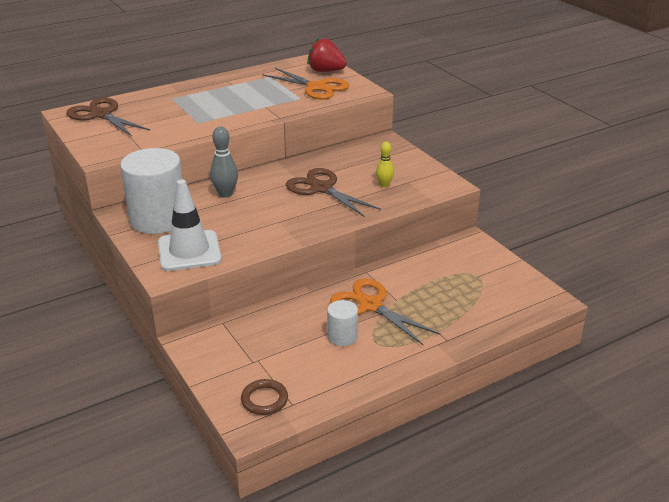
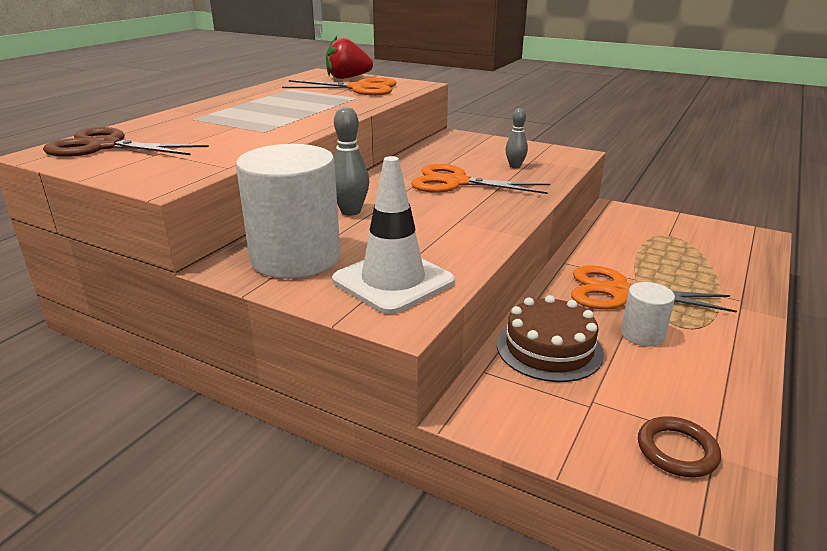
camera: 30 degrees left, 5 degrees down
brown scissors [286,168,381,217] -> orange scissors [411,164,550,194]
yellow bowling pin [376,142,394,187] -> grey bowling pin [505,108,528,168]
none -> brown cake [497,295,604,382]

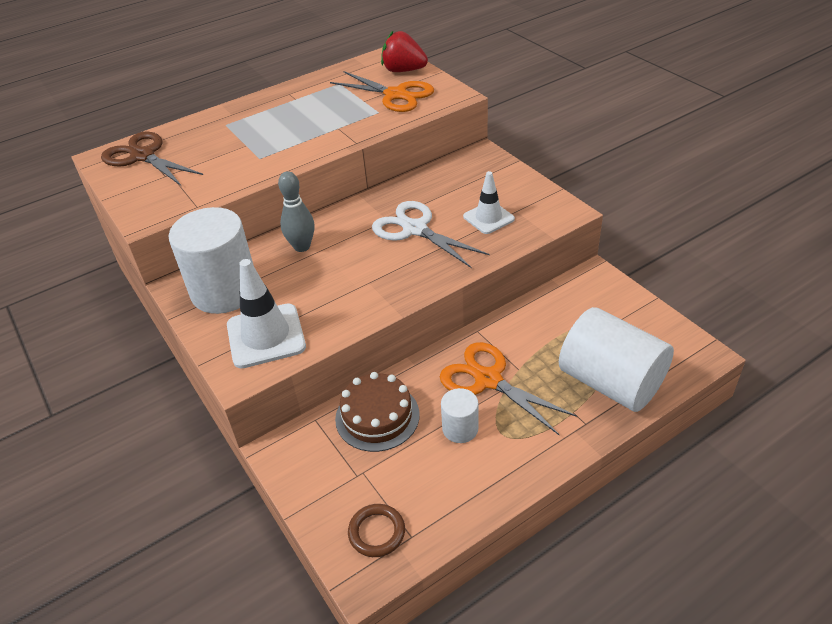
camera: 30 degrees right, 15 degrees up
orange scissors [411,164,550,194] -> white scissors [372,201,489,268]
grey bowling pin [505,108,528,168] -> white traffic cone [463,171,515,234]
none -> white cylinder [559,307,674,412]

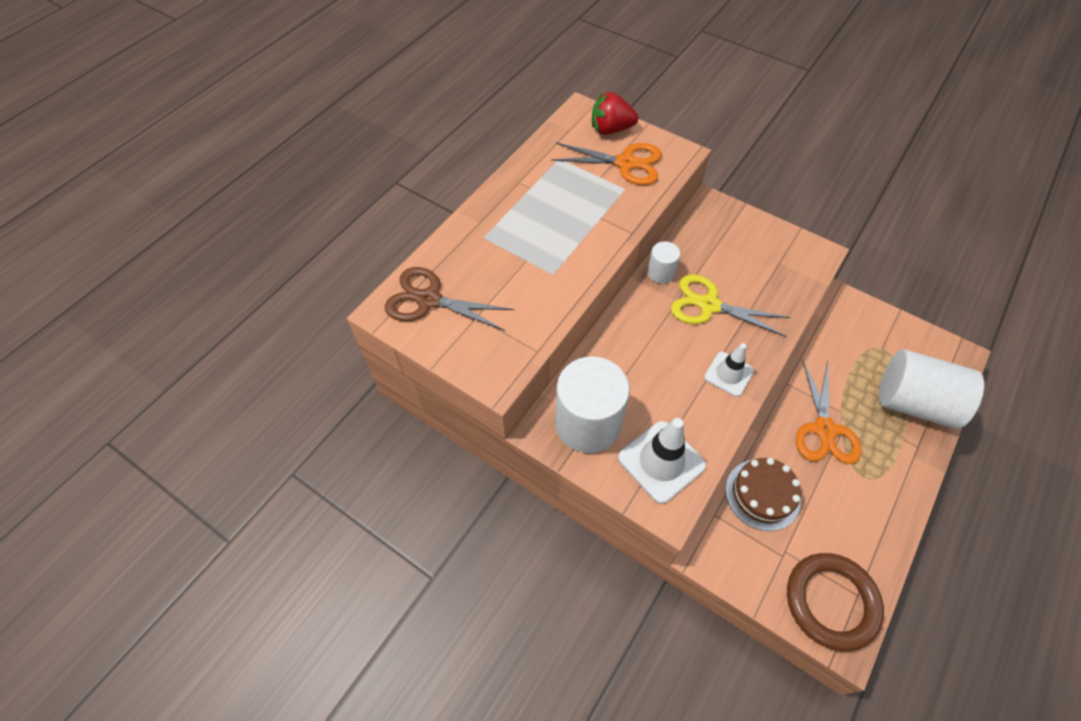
camera: 25 degrees left, 15 degrees up
grey bowling pin [278,171,315,252] -> none
brown ring [348,504,405,557] -> brown ring [787,553,884,651], size x1.93
white scissors [372,201,489,268] -> yellow scissors [671,274,791,337]
orange scissors [440,342,577,435] -> orange scissors turned 105 degrees counterclockwise [796,360,862,464]
white cylinder [441,388,478,443] -> white cylinder moved to [647,241,680,284]
white traffic cone [463,171,515,234] -> white traffic cone moved to [704,343,754,397]

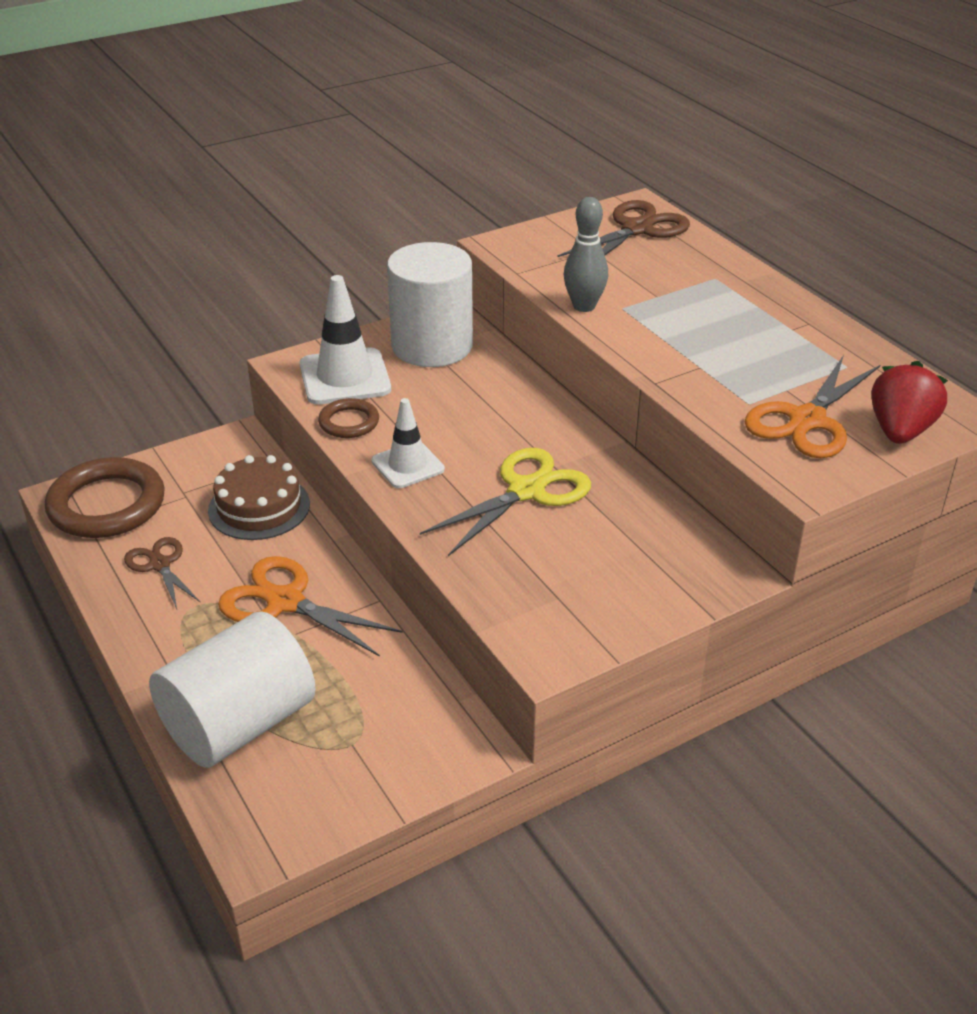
camera: 115 degrees right, 20 degrees down
white cylinder [647,241,680,284] -> none
none -> brown scissors [124,537,201,609]
none -> brown ring [318,398,379,438]
none -> grey bowling pin [564,197,608,312]

